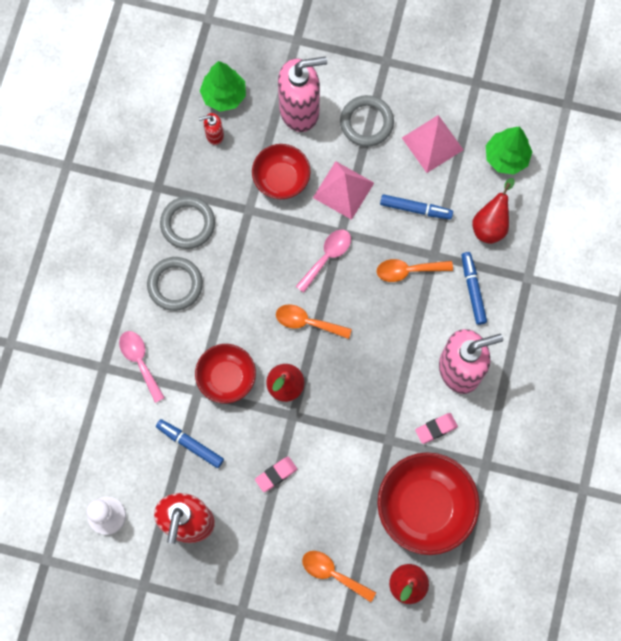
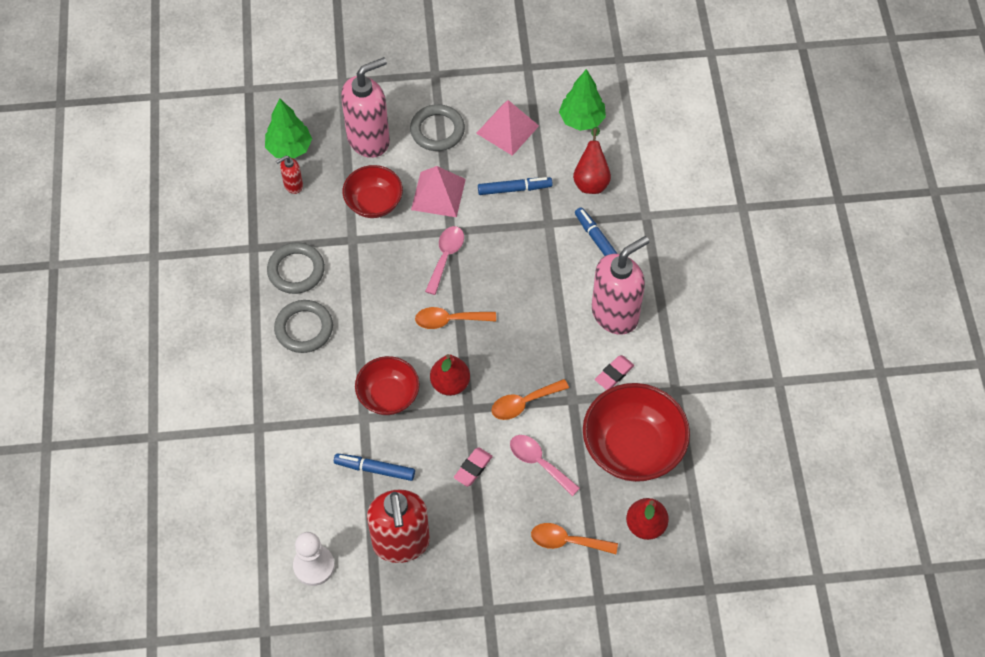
camera: 20 degrees left, 15 degrees down
pink spoon [119,331,165,403] -> pink spoon moved to [510,435,580,496]
orange spoon [377,259,453,282] -> orange spoon moved to [491,379,569,420]

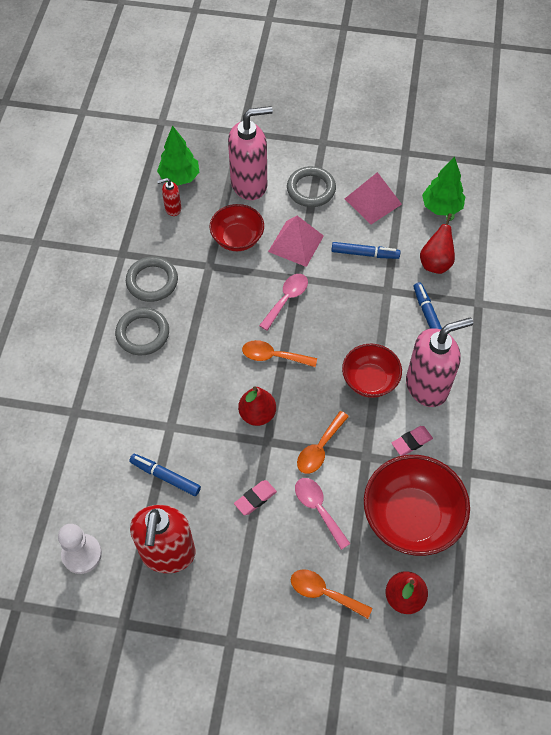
camera: 15 degrees right, 0 degrees up
red bowl [355,356,420,415] -> red bowl moved to [342,344,402,398]
orange spoon [491,379,569,420] -> orange spoon turned 45 degrees counterclockwise [297,411,349,474]

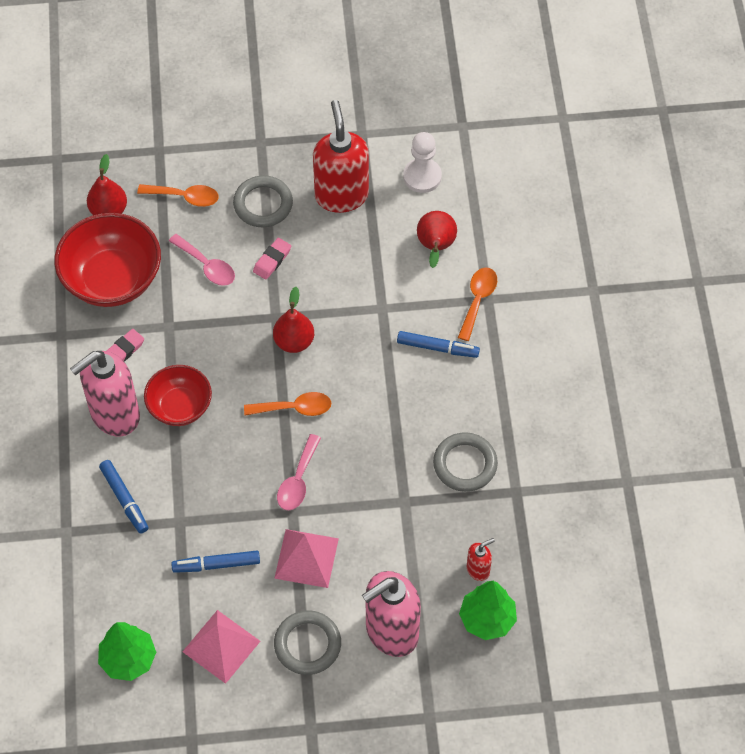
camera: 165 degrees right, 0 degrees up
grey ring [115,307,169,356] -> grey ring moved to [233,175,293,227]
blue marker [129,454,201,496] -> blue marker moved to [397,331,480,358]
red bowl [209,204,264,251] -> none
orange spoon [297,411,349,474] -> orange spoon moved to [458,267,497,341]
red pear [420,213,455,274] -> red pear moved to [417,211,457,268]

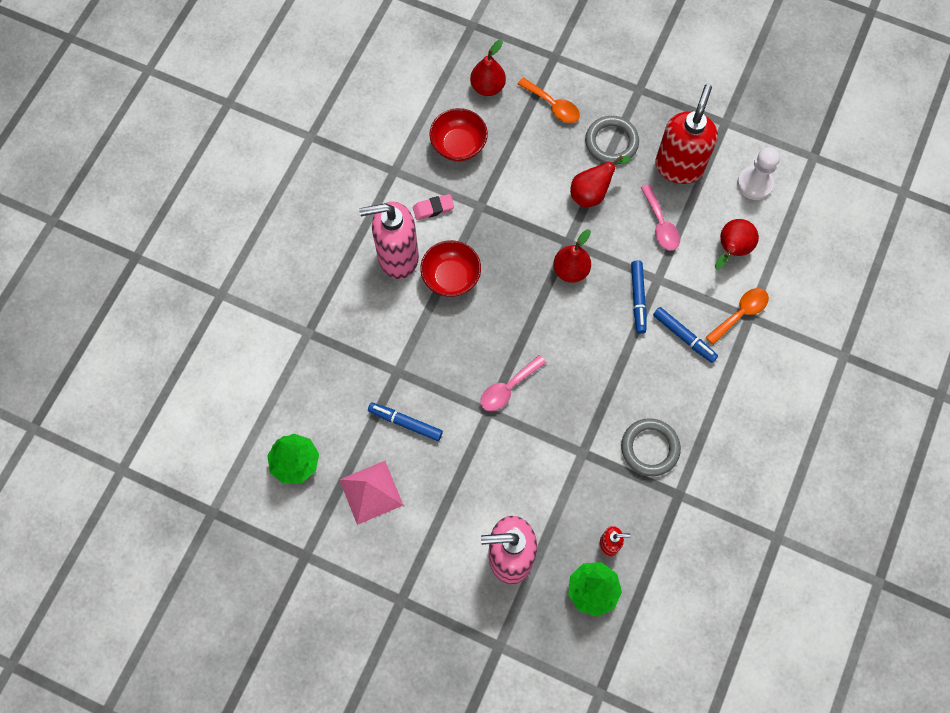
camera: 30 degrees right, 10 degrees up
red bowl [54,213,161,307] -> red bowl [429,108,488,161], size x0.62
blue marker [99,460,148,534] -> blue marker moved to [631,260,647,334]
pink spoon [169,234,235,286] -> pink spoon moved to [641,184,680,250]
orange spoon [244,392,331,416] -> none
pink eraser [253,238,291,280] -> red pear [570,155,631,207]
pink pyramid [274,529,339,588] -> none
grey ring [274,610,341,675] -> none

